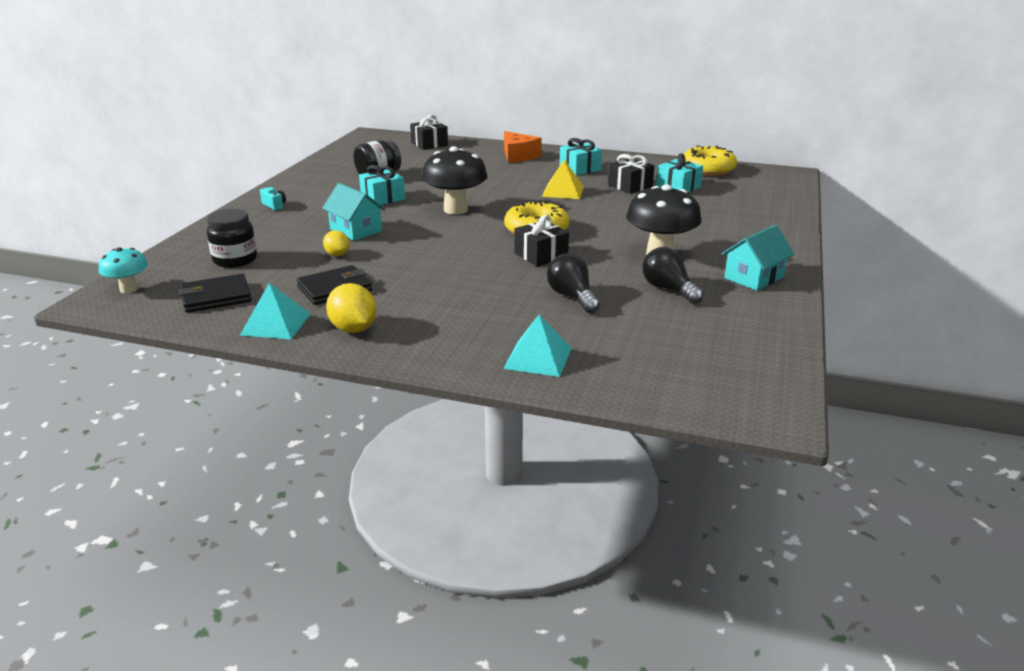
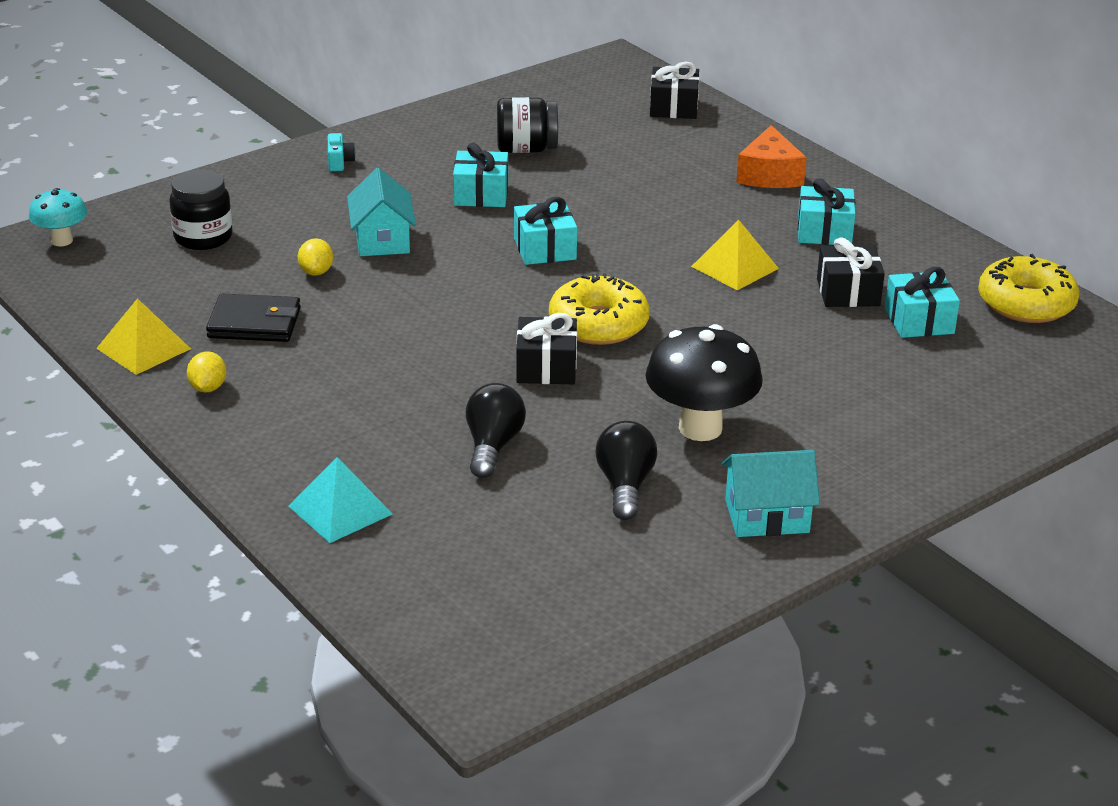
camera: 35 degrees right, 5 degrees up
black wallet [179,274,251,313] -> none
turquoise pyramid [240,283,310,339] -> yellow pyramid [96,298,191,375]
yellow lemon [326,283,377,333] -> yellow lemon [187,351,226,393], size x0.63
black mushroom [422,146,488,215] -> turquoise gift [514,197,577,265]

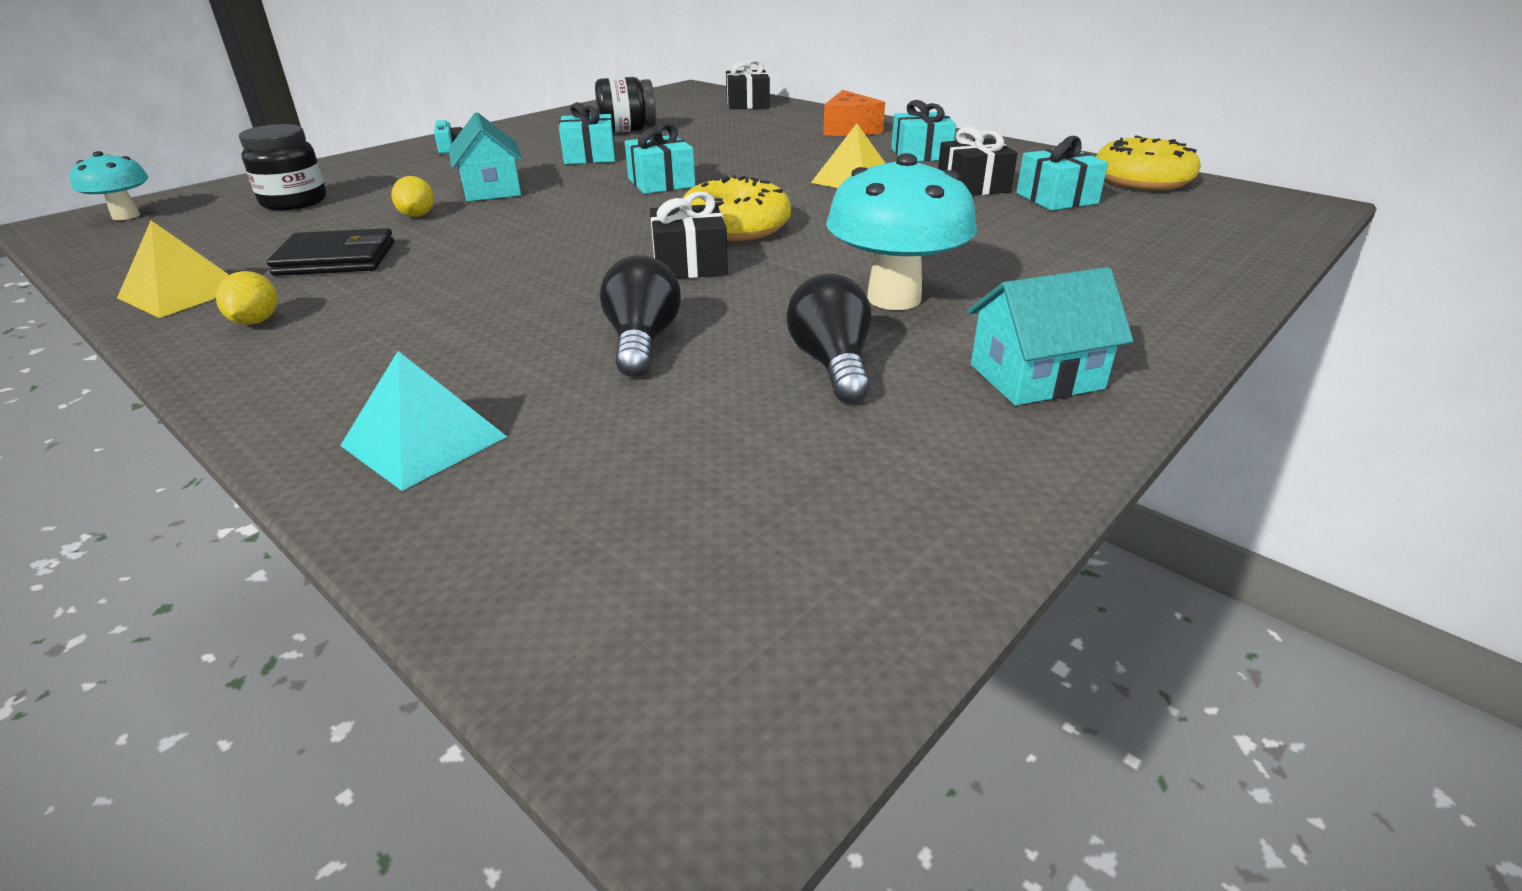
camera: 10 degrees left, 0 degrees up
black mushroom [645,324,763,441] -> turquoise mushroom [826,153,977,310]

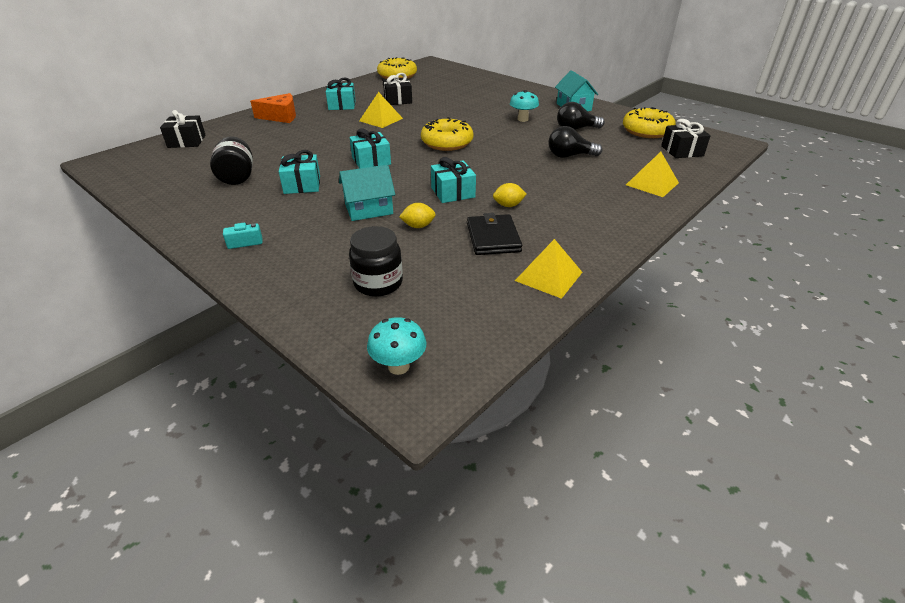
camera: 90 degrees left, 5 degrees up
yellow lemon [216,271,277,325] -> yellow lemon moved to [493,183,526,207]
turquoise pyramid [340,351,507,491] -> yellow pyramid [626,152,679,197]
black gift [650,192,728,279] -> black gift moved to [661,119,711,158]
turquoise mushroom [826,153,977,310] -> turquoise mushroom [510,90,539,122], size x0.57
turquoise gift [1016,136,1108,210] -> turquoise gift moved to [431,157,476,203]
none -> yellow donut [623,107,676,138]

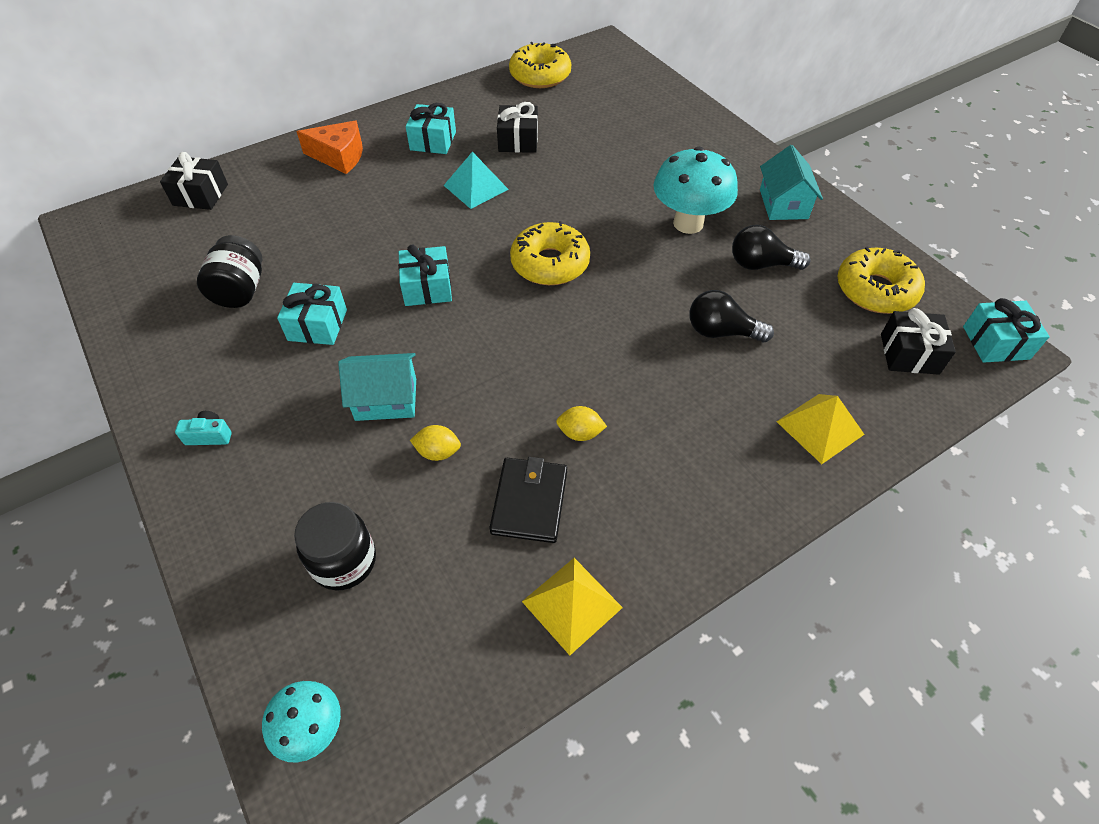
camera: 15 degrees right, 15 degrees up
yellow pyramid [359,92,403,128] -> turquoise pyramid [443,152,509,209]
turquoise gift [431,157,476,203] -> turquoise gift moved to [963,298,1050,363]
turquoise mushroom [510,90,539,122] -> turquoise mushroom [653,147,738,234], size x1.76

